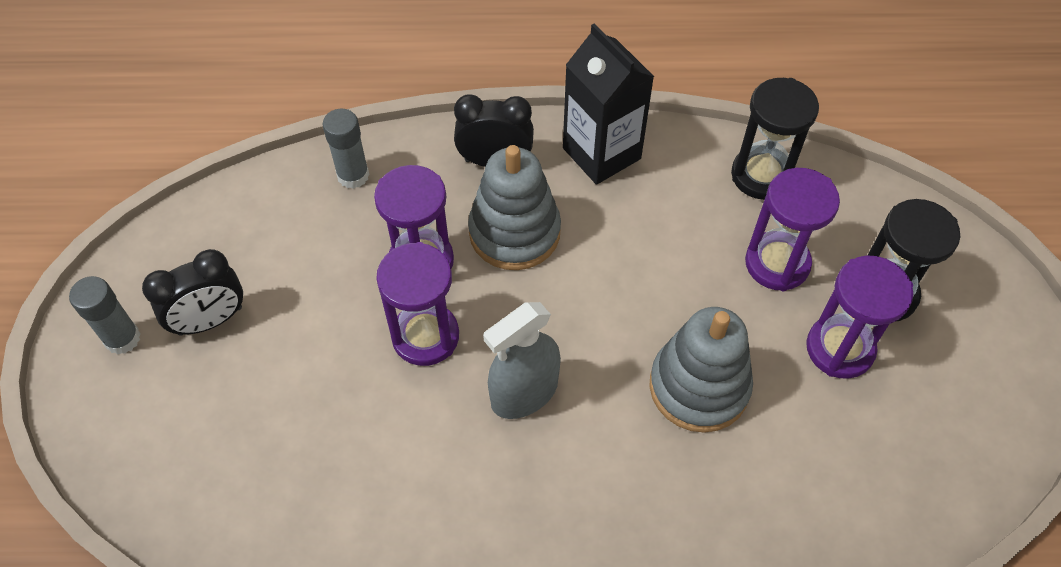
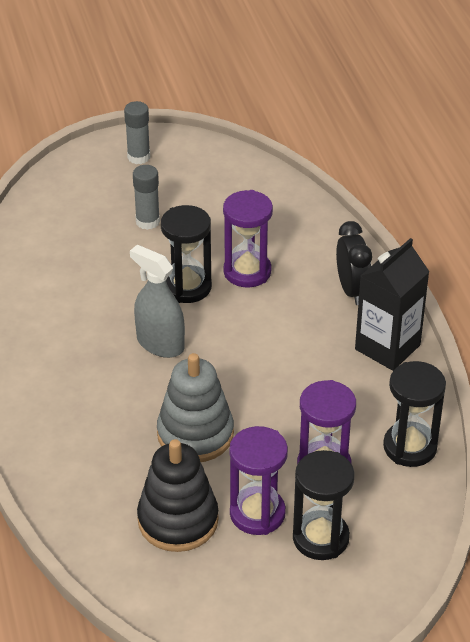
camera: 75 degrees right, 15 degrees down
black clock [142,249,243,336] -> none
grey glue stick [322,109,370,189] -> grey glue stick moved to [133,165,160,230]
purple hourglass [376,242,459,366] -> black hourglass [161,205,212,303]
grey stacking toy [468,145,561,270] -> none
none -> black stacking toy [137,439,219,552]

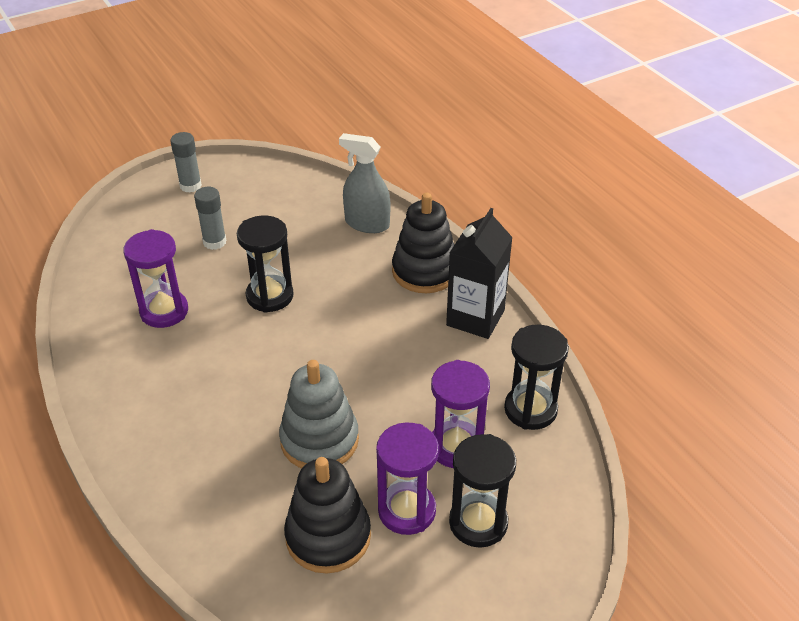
camera: 15 degrees left, 0 degrees up
grey spray bottle [130,245,185,358] -> grey spray bottle moved to [339,133,390,233]
purple hourglass [223,190,273,288] -> purple hourglass moved to [123,229,188,328]
black clock [336,221,372,305] -> black stacking toy [392,193,454,293]

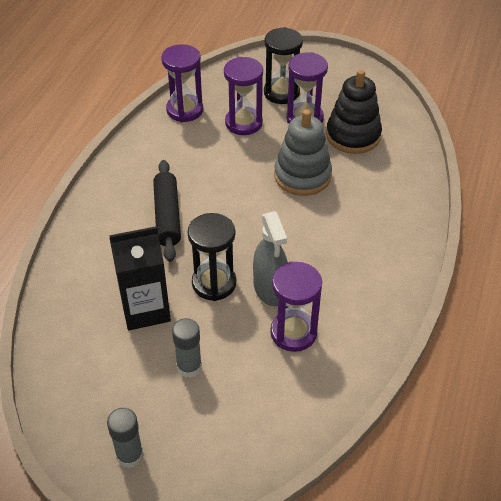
camera: 130 degrees left, 5 degrees up
grey spray bottle [339,133,390,233] -> grey spray bottle moved to [253,212,288,306]
black stacking toy [392,193,454,293] -> none
black carton [446,208,513,339] -> black carton moved to [109,226,171,330]
black hourglass [504,325,569,430] -> purple hourglass [161,44,203,122]
none -> black rolling pin [153,160,181,262]

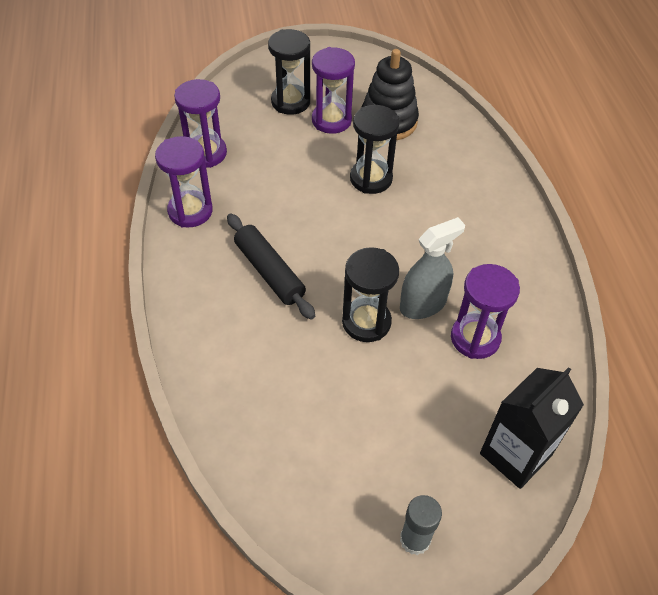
camera: 30 degrees left, 5 degrees up
black carton [109,226,171,330] -> black carton moved to [480,367,584,489]
grey glue stick [172,318,202,378] -> none
purple hourglass [224,57,263,135] -> purple hourglass moved to [155,136,213,228]
grey spray bottle [253,212,288,306] -> grey spray bottle turned 75 degrees counterclockwise [400,217,465,319]
grey stacking toy [274,109,332,196] -> black hourglass [350,105,400,194]

